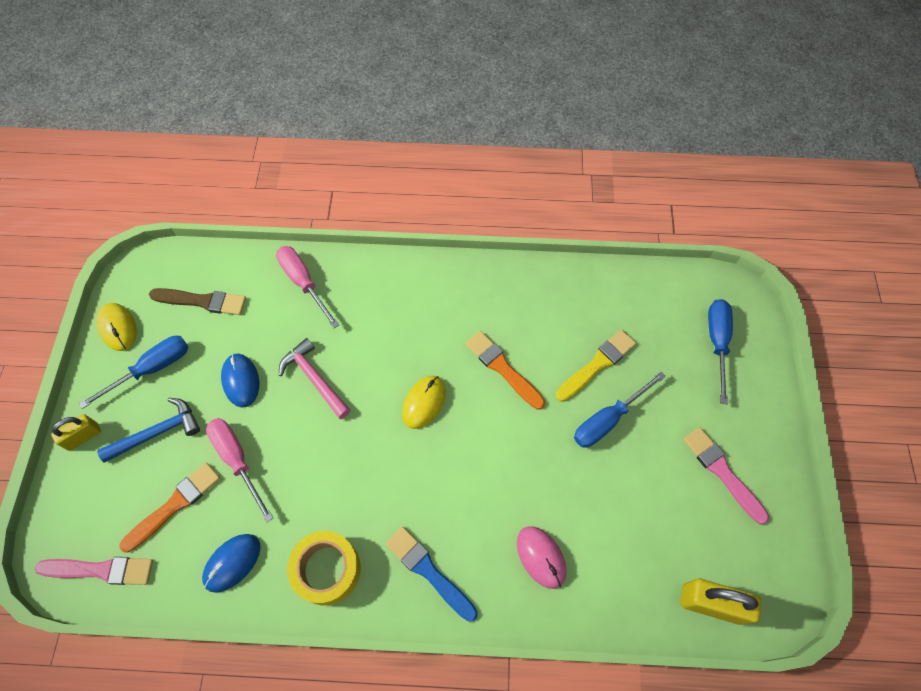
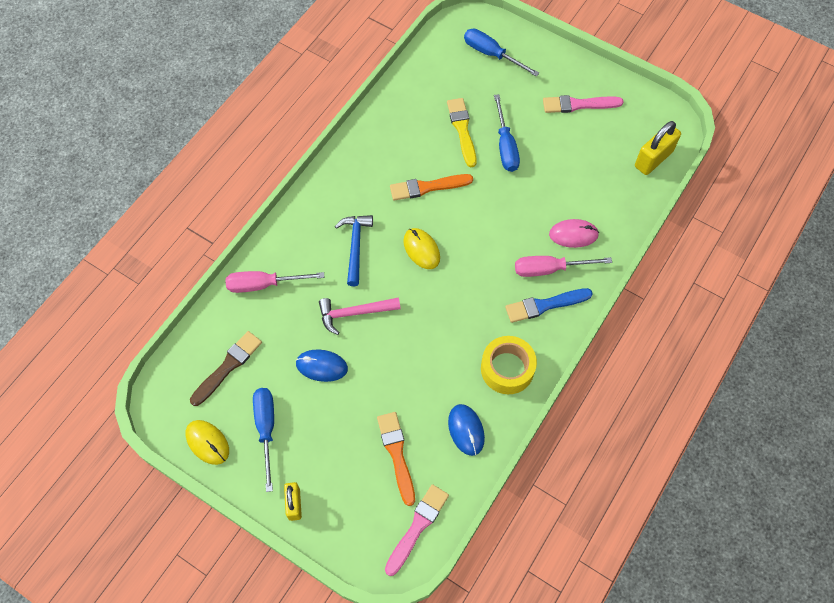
camera: 60 degrees left, 0 degrees up
yellow mouse [97,303,137,351] -> yellow mouse turned 45 degrees clockwise [186,420,229,465]
blue hammer [97,398,200,463] -> blue hammer moved to [335,215,373,286]
pink screwdriver [206,418,273,522] -> pink screwdriver moved to [515,256,612,277]

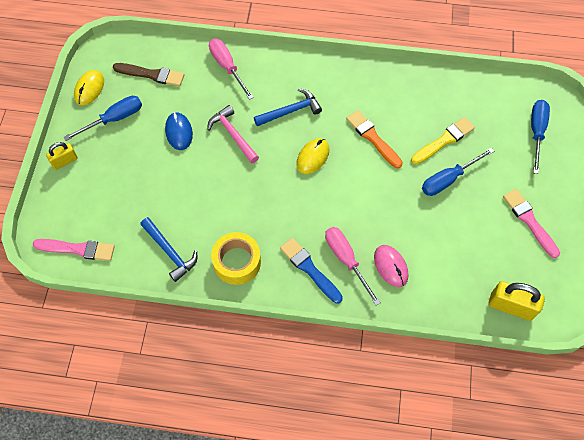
camera: 65 degrees right, 0 degrees up
orange brush [377,412,415,506] -> none
blue mouse [448,404,485,456] -> blue hammer [140,217,197,282]

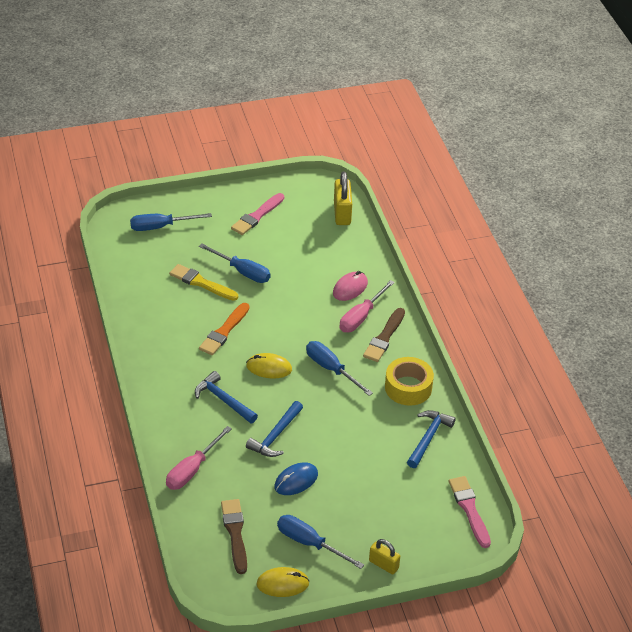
camera: 115 degrees left, 20 degrees down
pink hammer [207,105,259,163] -> blue hammer [246,401,303,457]
blue brush [280,238,343,304] -> brown brush [363,308,405,362]
none -> blue screwdriver [306,341,373,396]

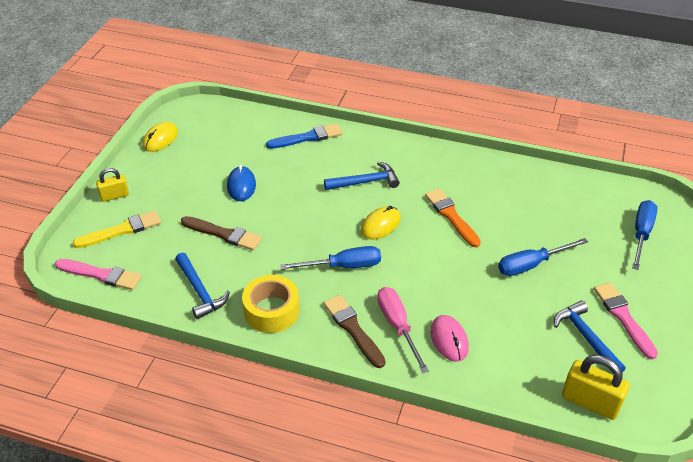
camera: 125 degrees right, 0 degrees up
pink screwdriver [166,426,232,490] -> blue brush [266,124,342,149]
yellow brush [169,264,238,301] -> yellow brush moved to [73,211,161,248]
brown brush [221,499,247,574] -> brown brush moved to [181,216,262,250]
blue hammer [246,401,303,457] -> blue hammer moved to [554,300,626,373]
blue screwdriver [277,515,364,569] -> none

